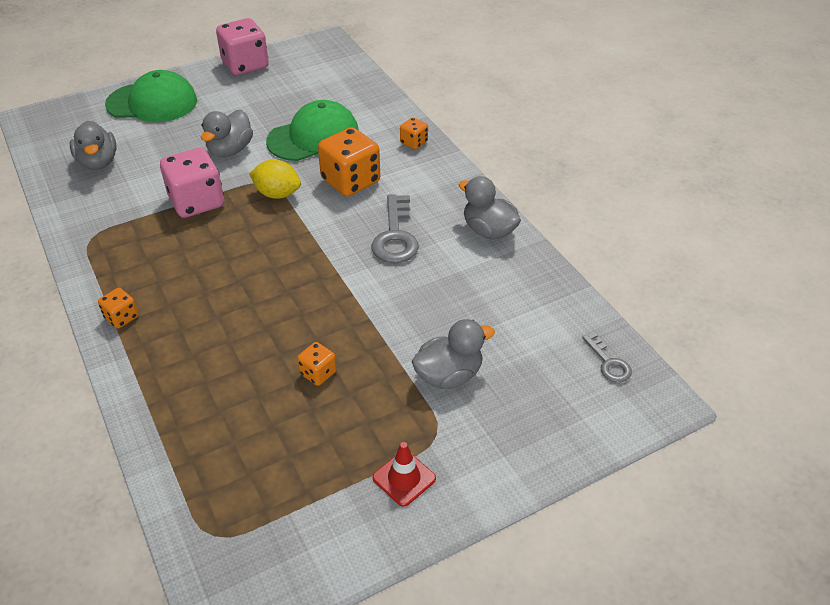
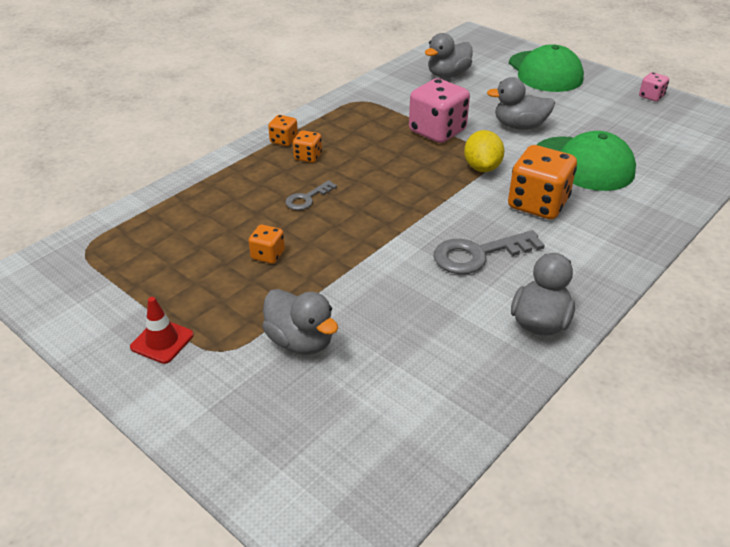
camera: 70 degrees right, 5 degrees down
pink dice [216,18,269,75] -> pink dice [639,72,669,101], size x0.49
orange dice [400,117,428,149] -> orange dice moved to [293,130,322,163]
grey key [582,332,632,382] -> grey key moved to [285,180,337,210]

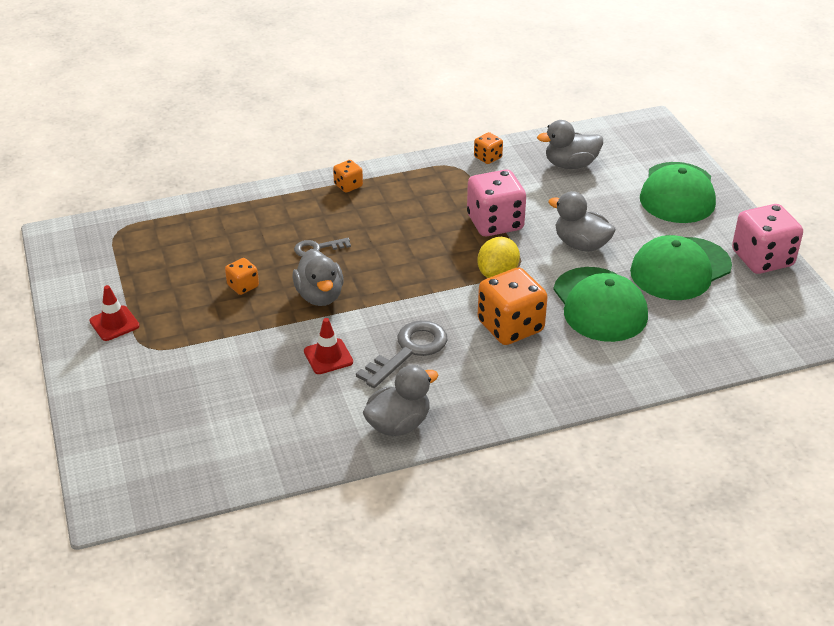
camera: 30 degrees right, 0 degrees up
grey duck [262,289,338,355] -> grey duck moved to [292,249,344,306]
orange dice [293,130,322,163] -> orange dice moved to [474,132,503,164]
grey key [434,230,545,274] -> grey key turned 120 degrees clockwise [356,320,447,388]
pink dice [639,72,669,101] -> pink dice [732,204,803,274], size x2.02
none -> red traffic cone [304,318,353,374]
none -> green cap [630,235,732,300]

